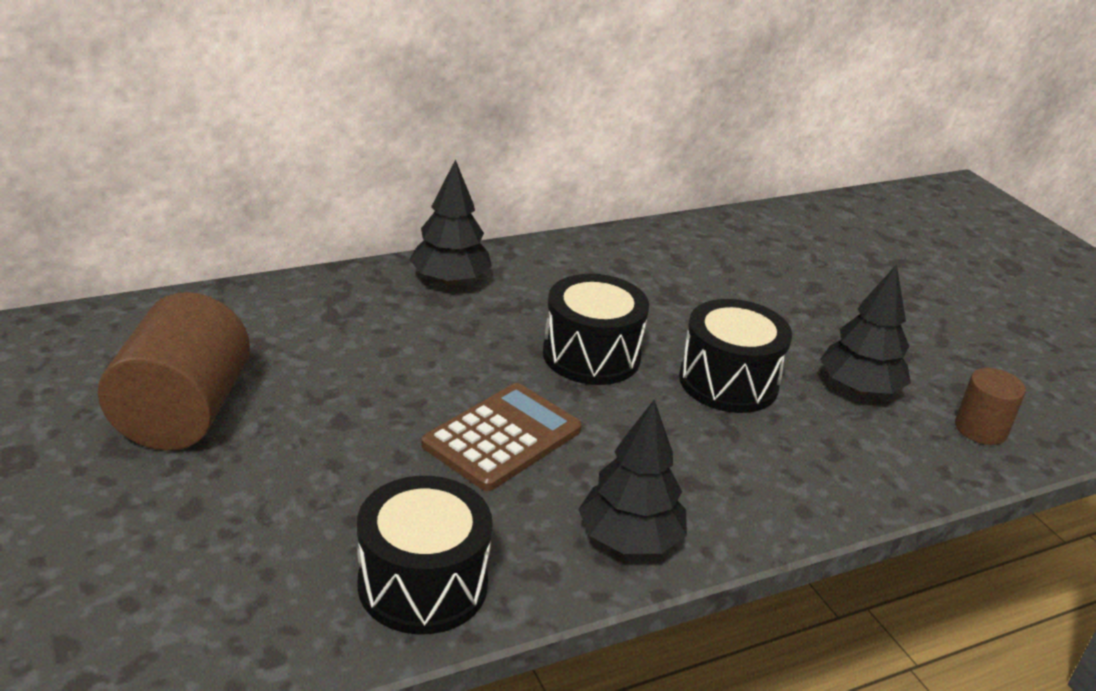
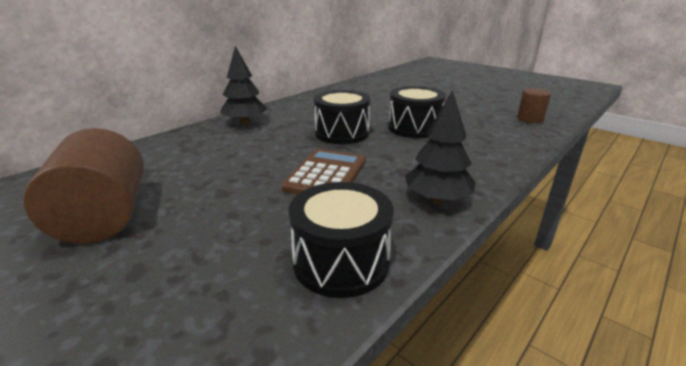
camera: 20 degrees left, 5 degrees down
black tree [820,264,911,394] -> none

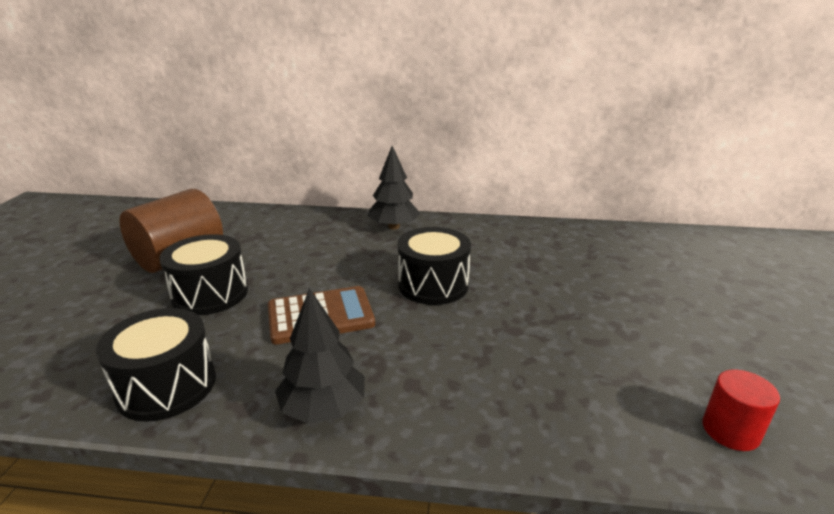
camera: 55 degrees right, 0 degrees up
black drum [388,86,446,138] -> black drum moved to [160,234,248,315]
brown cylinder [517,88,551,123] -> red cylinder [702,370,780,451]

